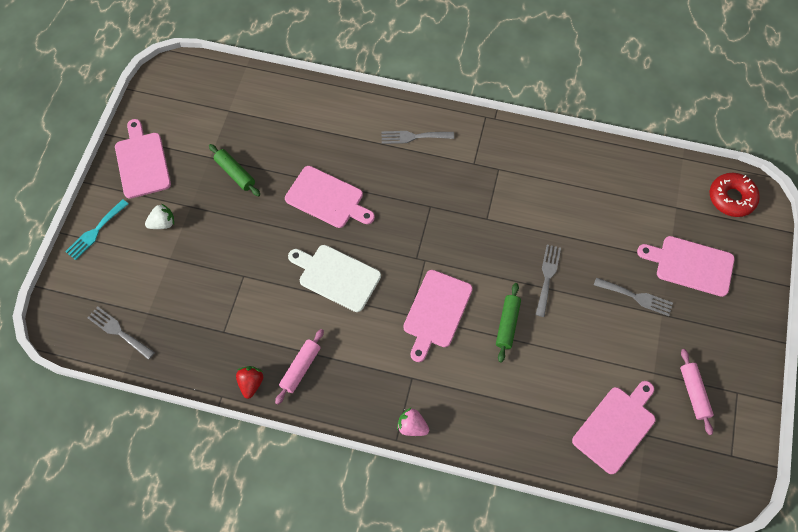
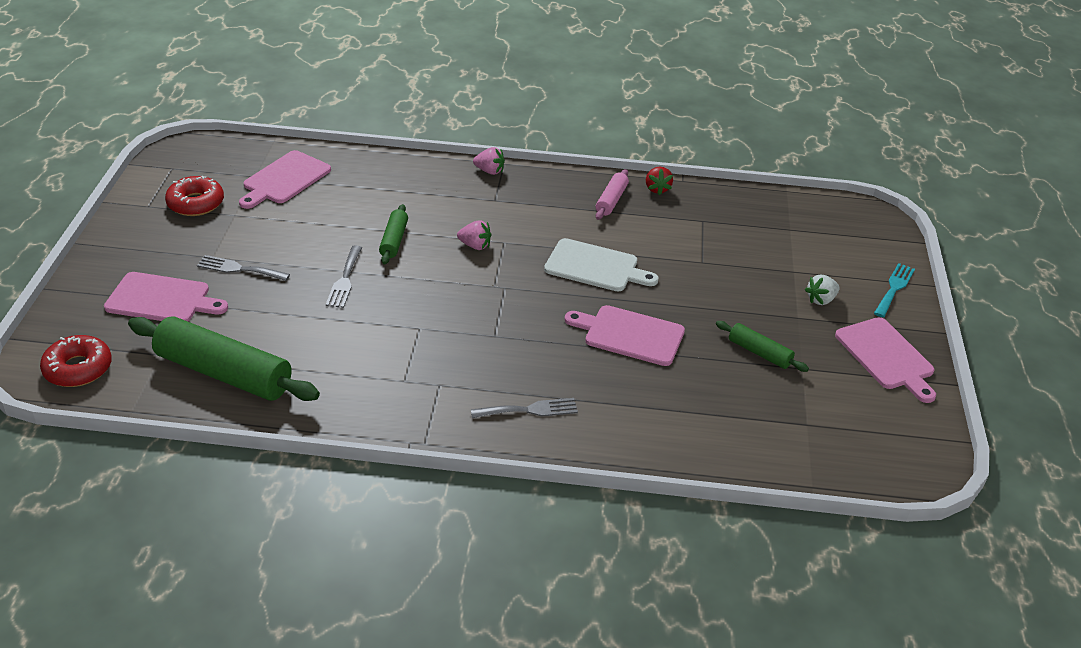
camera: 170 degrees right, 25 degrees down
grey fork [87,306,155,360] -> none
pink cutting board [403,270,473,362] -> pink strawberry [457,220,492,250]
pink rolling pin [680,349,714,435] -> red donut [165,176,224,216]
none -> green rolling pin [128,317,320,401]

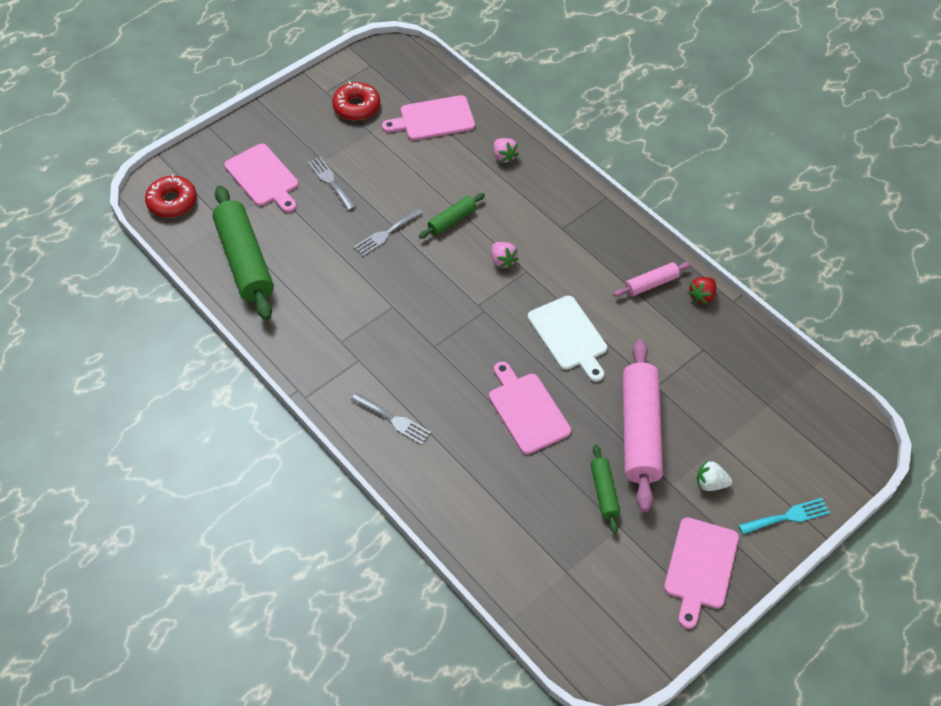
camera: 45 degrees right, 15 degrees up
pink strawberry [473,147,505,175] -> pink strawberry moved to [494,138,519,163]
none -> pink rolling pin [623,340,663,512]

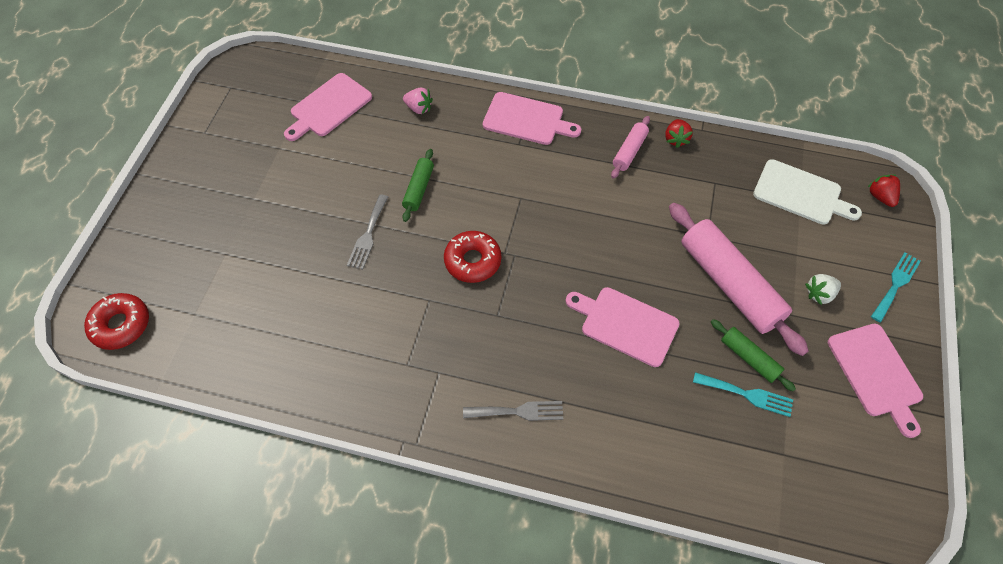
camera: 35 degrees left, 5 degrees up
green rolling pin [212,185,274,320] -> none
pink cutting board [224,144,298,213] -> pink cutting board moved to [483,92,581,145]
grey fork [308,156,356,211] -> none
red donut [332,82,380,121] -> red donut moved to [444,231,501,283]
pink strawberry [492,242,518,269] -> none
white cutting board [528,296,607,382] -> white cutting board moved to [753,159,862,225]
none -> turquoise fork [693,372,793,417]
none -> red strawberry [868,174,900,207]

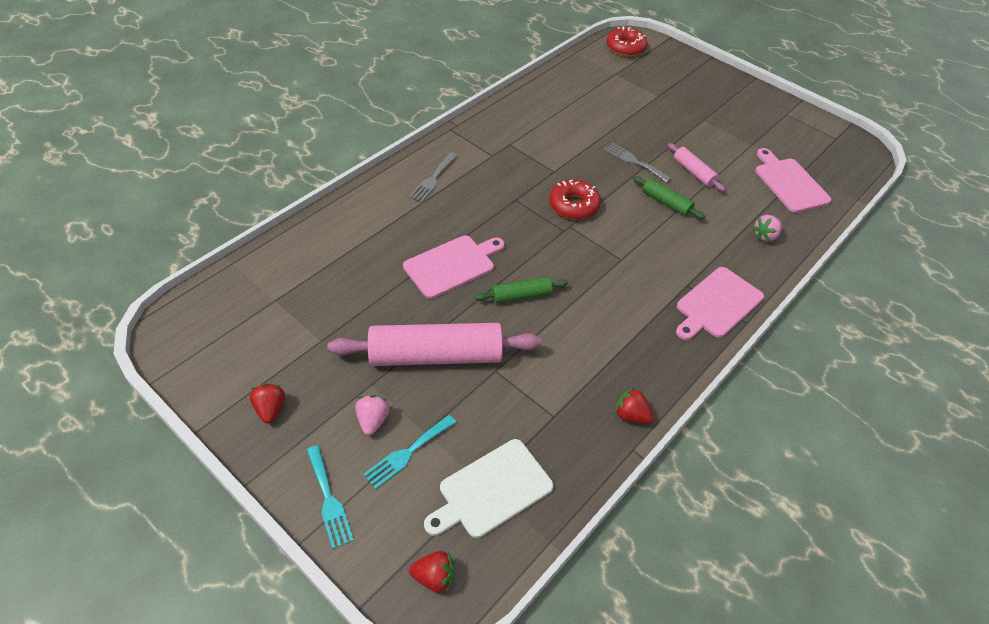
camera: 115 degrees right, 10 degrees down
pink rolling pin [611,116,650,179] -> pink rolling pin moved to [668,143,726,192]
turquoise fork [693,372,793,417] -> turquoise fork moved to [363,415,457,489]
green rolling pin [711,319,796,391] -> green rolling pin moved to [475,277,568,304]
white strawberry [805,274,841,305] -> pink strawberry [355,395,390,435]
pink cutting board [828,324,923,438] -> red strawberry [250,384,285,424]

